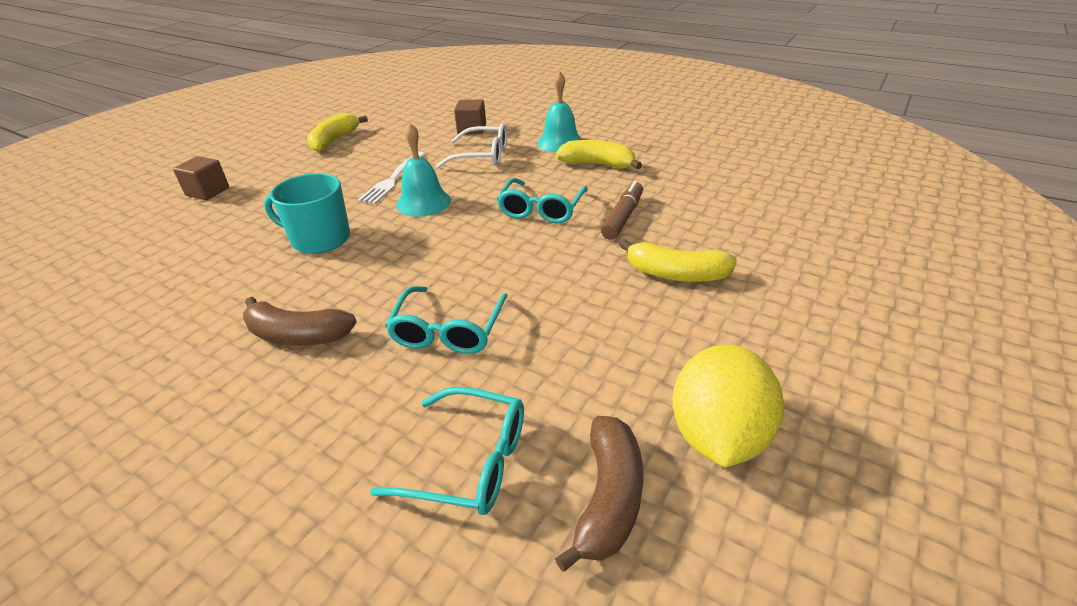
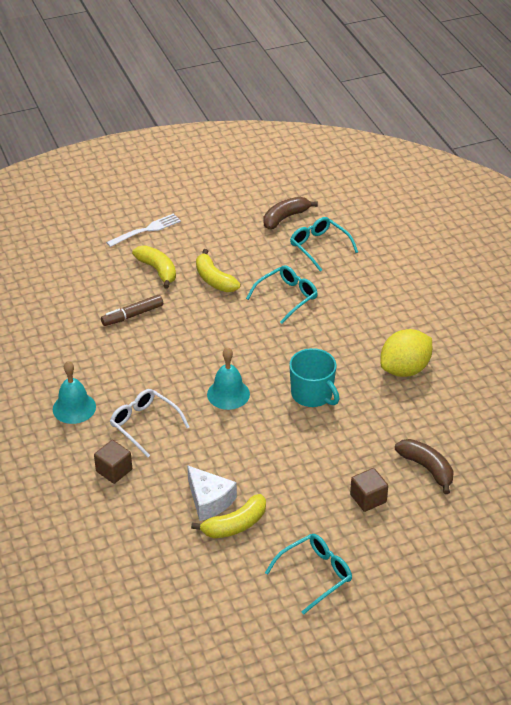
camera: 145 degrees left, 5 degrees up
brown banana [243,297,357,346] -> brown banana moved to [395,439,454,494]
white fork [358,152,426,204] -> white fork moved to [106,213,181,247]
turquoise glasses [497,178,588,223] -> turquoise glasses moved to [265,534,352,614]
yellow banana [555,140,642,169] -> yellow banana moved to [196,249,241,292]
yellow lemon [672,345,784,467] -> yellow lemon moved to [380,329,432,377]
none -> white cheese [187,465,237,521]

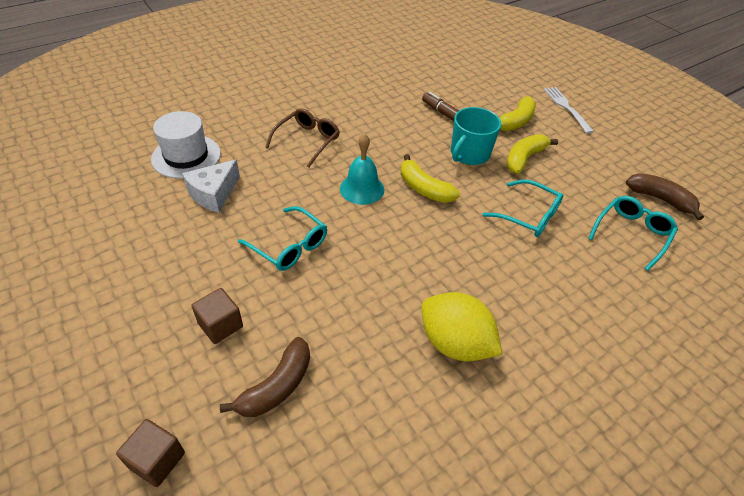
camera: 75 degrees right, 5 degrees up
turquoise bell [53,361,96,424] -> none
brown cube [94,440,132,484] -> brown cube moved to [116,419,185,487]
white fork [106,213,181,247] -> white fork turned 150 degrees counterclockwise [544,87,594,134]
white glasses [110,389,189,457] -> brown glasses [265,108,340,168]
yellow banana [191,494,266,538] -> yellow banana moved to [401,154,460,203]
turquoise glasses [265,534,352,614] -> turquoise glasses moved to [238,206,327,271]
turquoise mug [289,348,339,407] -> turquoise mug moved to [451,107,501,165]
none -> white hat [151,111,221,179]

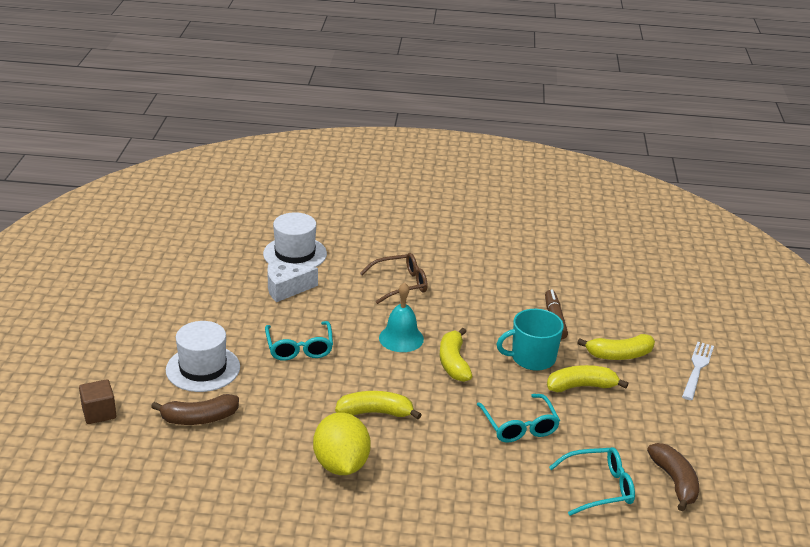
camera: 40 degrees right, 15 degrees down
brown cube [192,288,243,344] -> white hat [166,321,240,392]
none -> yellow banana [335,391,422,419]

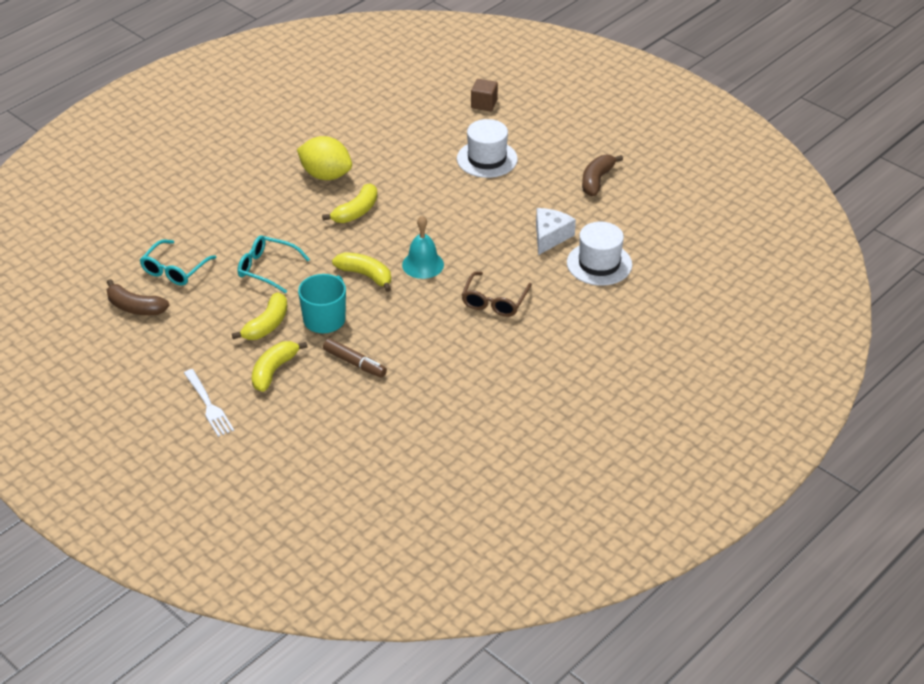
camera: 130 degrees right, 10 degrees up
brown banana [151,394,239,425] -> brown banana moved to [582,155,623,196]
turquoise glasses [265,321,333,361] -> none

